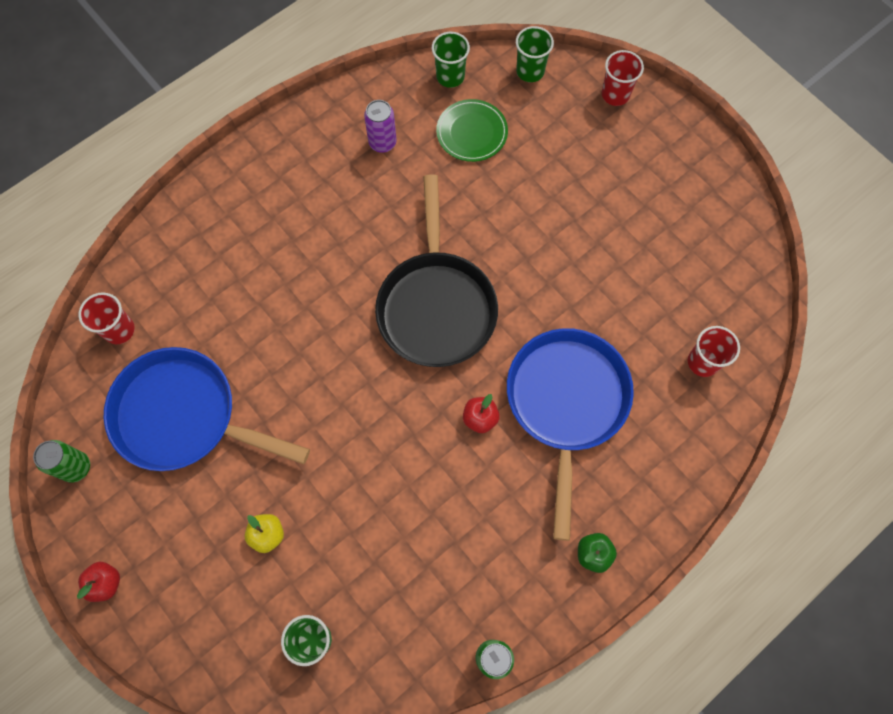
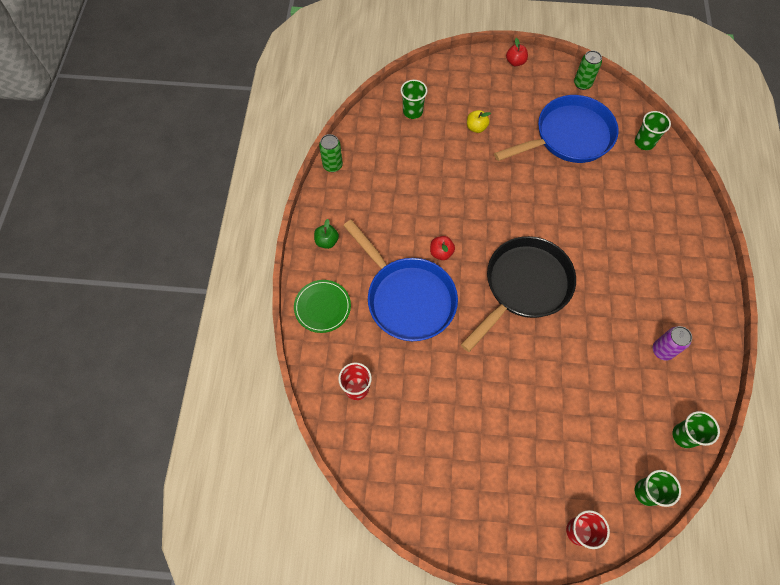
camera: 135 degrees right, 5 degrees down
red cup [78,292,135,344] -> green cup [635,111,671,150]
black pan [375,174,498,367] -> black pan turned 90 degrees clockwise [461,236,576,352]
green plate [436,99,508,162] -> green plate moved to [294,280,351,333]

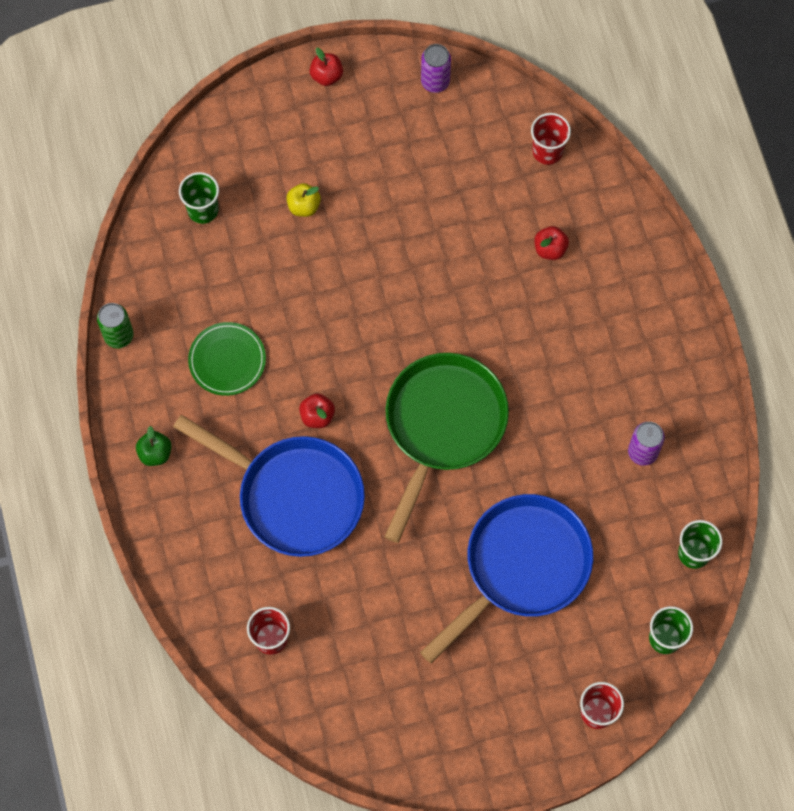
camera: 20 degrees left, 5 degrees up
green plate [294,280,351,333] -> green plate moved to [188,322,266,396]
black pan [461,236,576,352] -> green pan [384,353,509,543]
blue pan [494,95,619,163] -> blue pan moved to [420,494,593,663]
green can [574,50,602,90] -> purple can [421,44,451,93]
green cup [635,111,671,150] -> red cup [531,113,571,165]
none -> red apple [534,226,569,260]

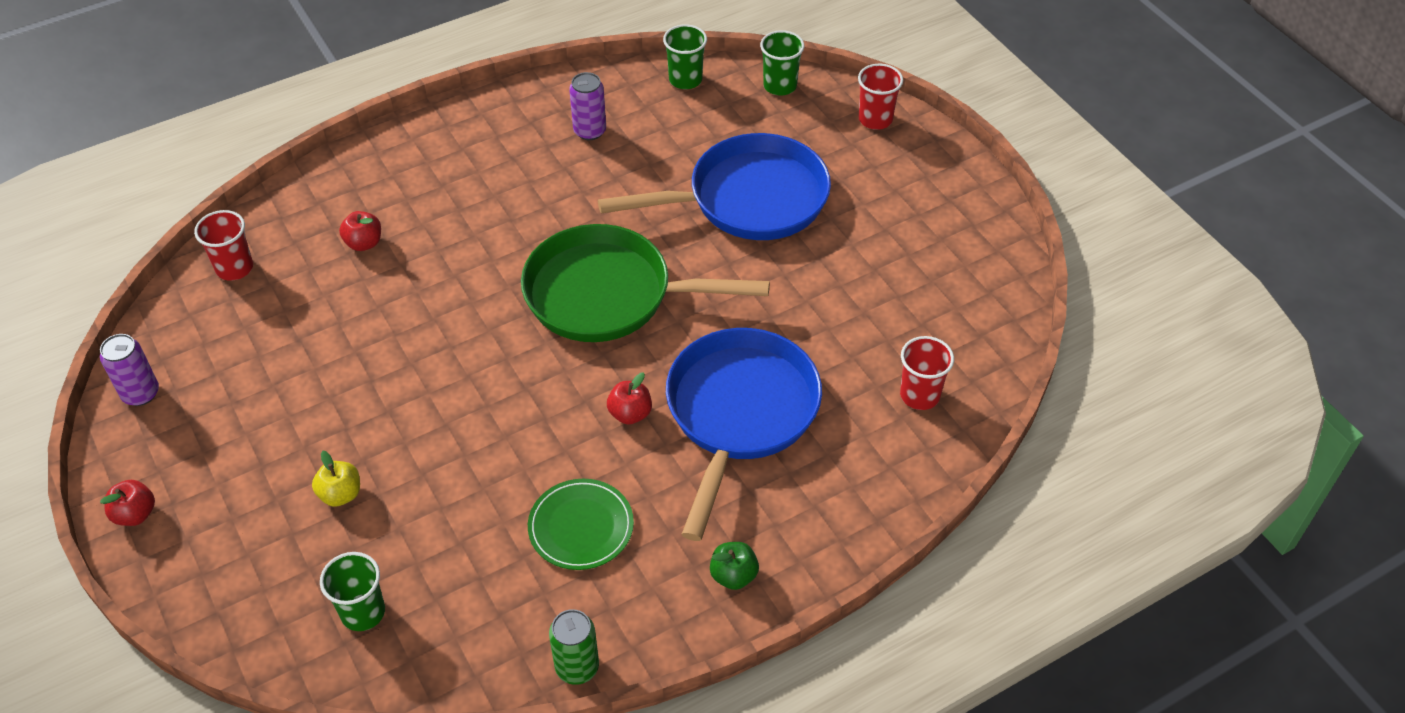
camera: 105 degrees left, 20 degrees down
blue pan [420,494,593,663] -> blue pan turned 135 degrees clockwise [598,133,831,240]

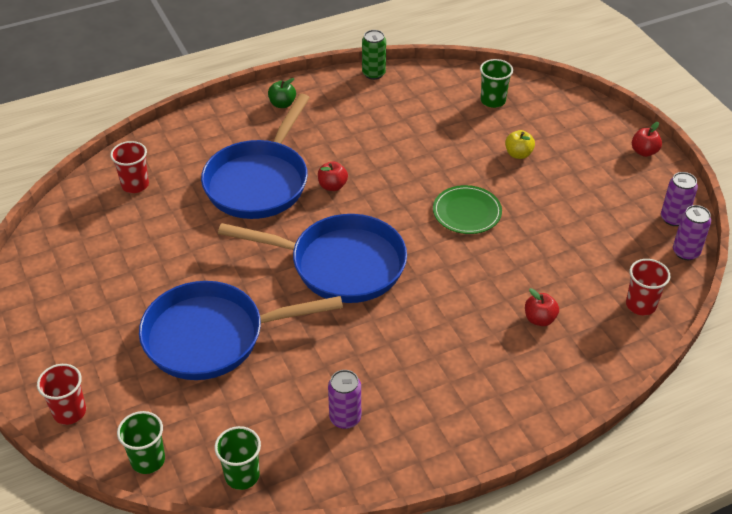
camera: 175 degrees left, 5 degrees down
green pan [521,224,770,342] -> blue pan [218,214,407,303]
green plate [528,479,634,570] -> green plate moved to [433,185,502,234]
none -> purple can [673,205,711,260]

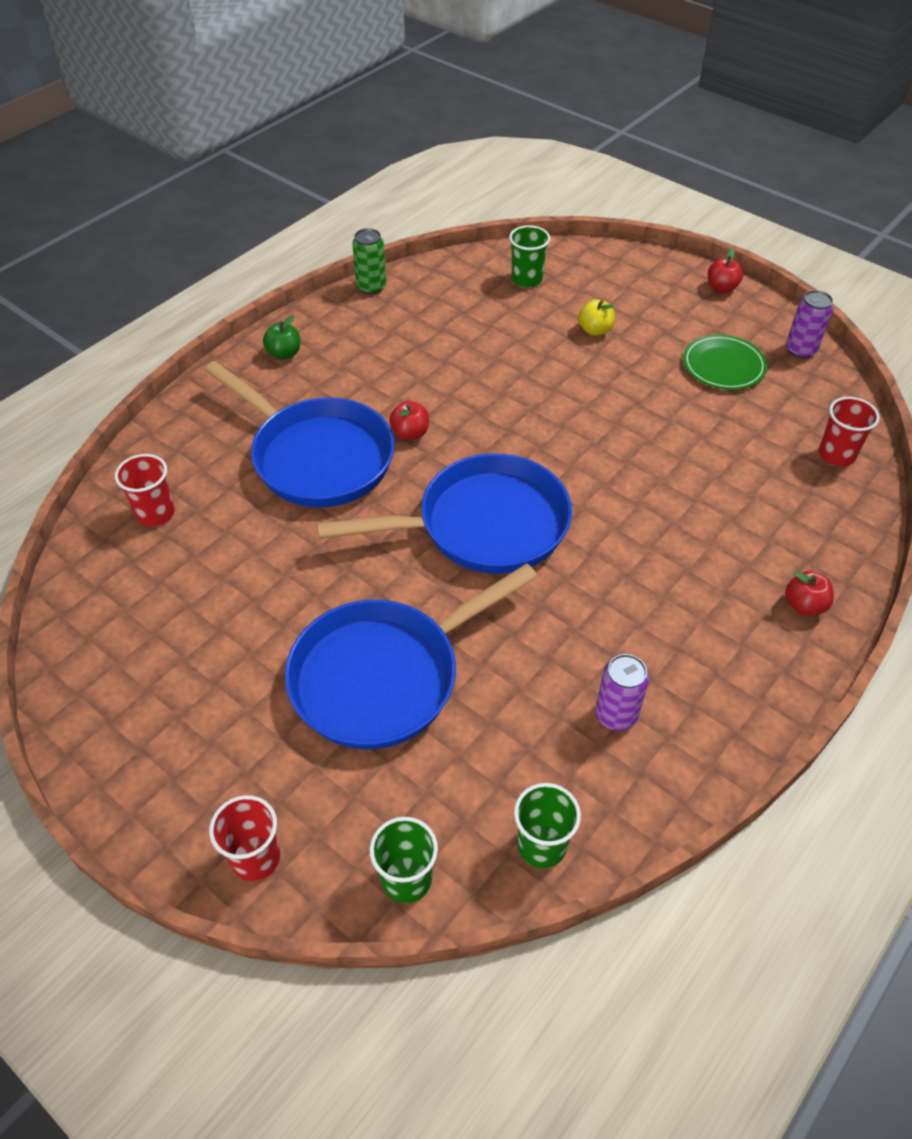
camera: 25 degrees left, 5 degrees up
blue pan [201,94,310,219] -> blue pan turned 45 degrees counterclockwise [204,361,395,507]
green plate [433,185,502,234] -> green plate moved to [683,335,767,390]
red apple [525,288,559,326] -> red apple moved to [785,571,834,616]
purple can [673,205,711,260] -> none

